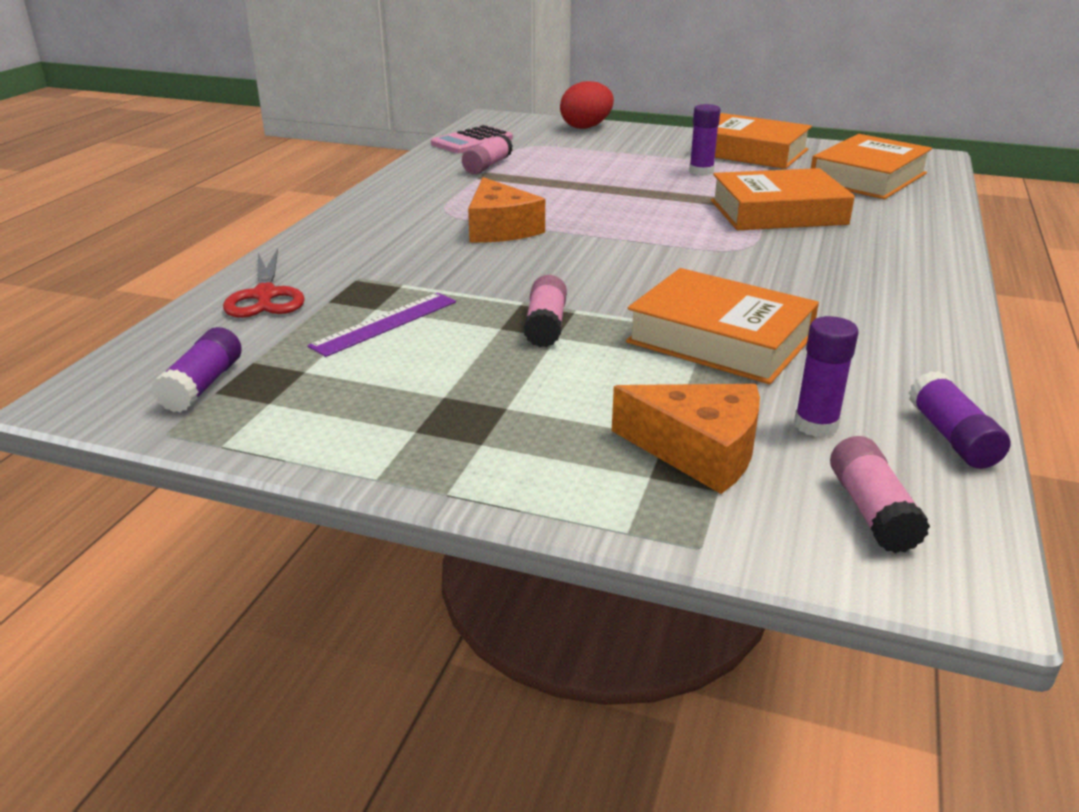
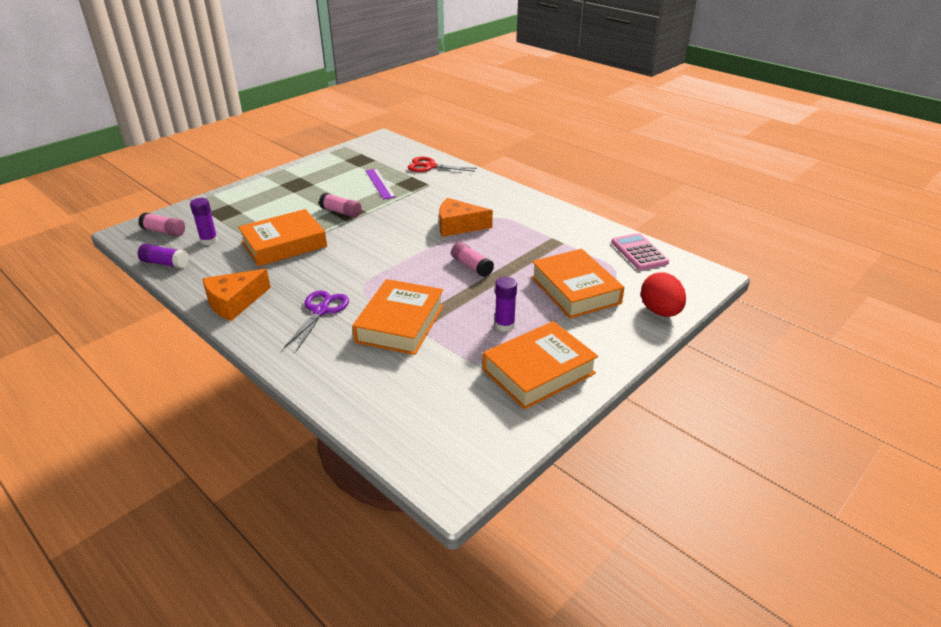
camera: 115 degrees right, 5 degrees up
purple glue stick [152,327,242,413] -> none
pink glue stick [462,134,513,175] -> pink glue stick moved to [451,242,494,277]
orange cheese [612,384,760,494] -> orange cheese moved to [203,269,271,321]
orange book [811,134,932,199] -> orange book moved to [531,249,625,319]
none -> purple scissors [284,291,349,351]

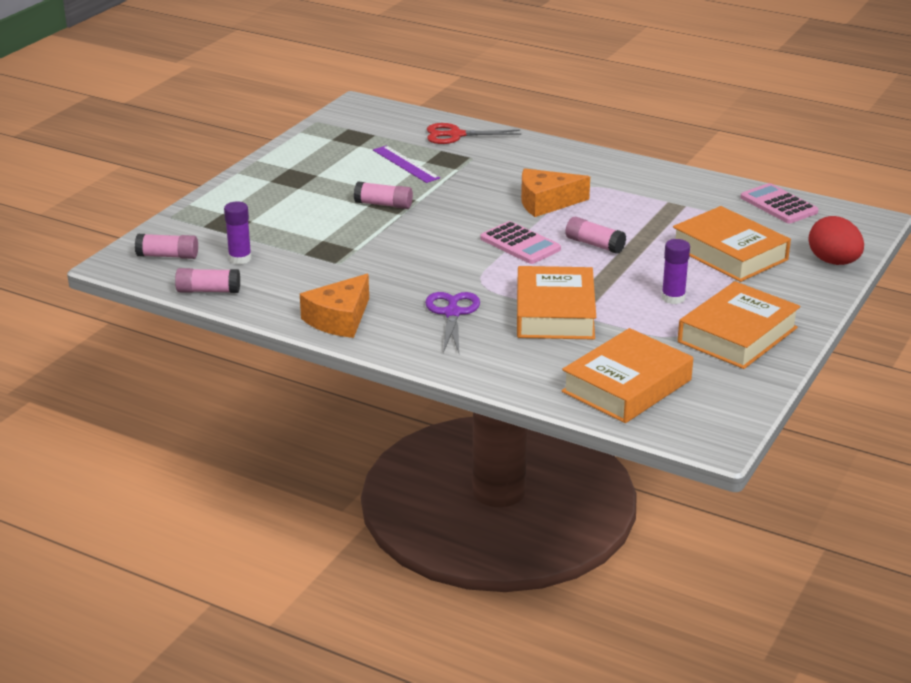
camera: 15 degrees left, 5 degrees down
purple glue stick [138,244,189,269] -> pink glue stick [175,268,240,293]
orange book [238,209,327,267] -> orange book moved to [561,328,693,423]
none -> pink calculator [480,221,561,264]

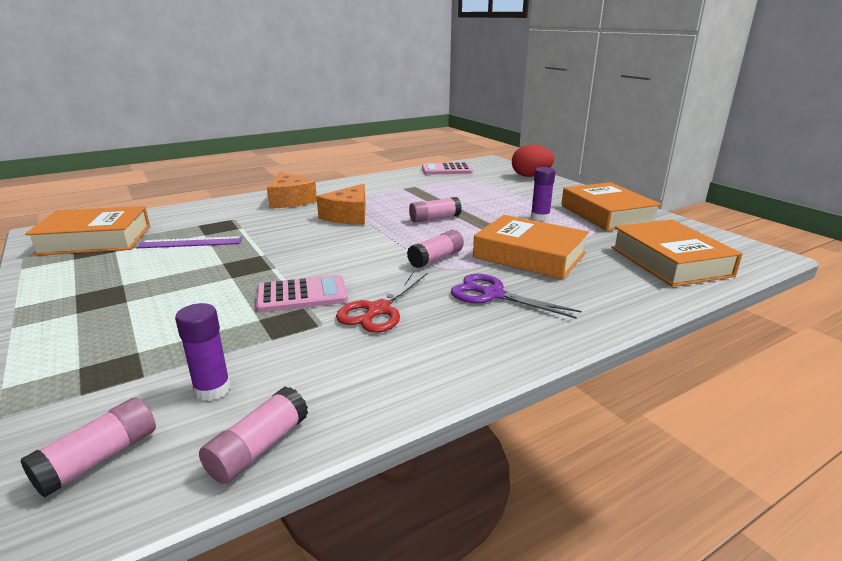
camera: 60 degrees left, 5 degrees down
orange cheese [300,274,369,338] -> orange cheese moved to [267,172,317,208]
pink glue stick [354,181,413,209] -> pink glue stick moved to [407,230,464,268]
red scissors [427,123,521,144] -> red scissors moved to [336,271,427,333]
pink calculator [480,221,561,264] -> pink calculator moved to [256,275,348,312]
orange book [673,206,791,282] -> orange book moved to [25,206,150,256]

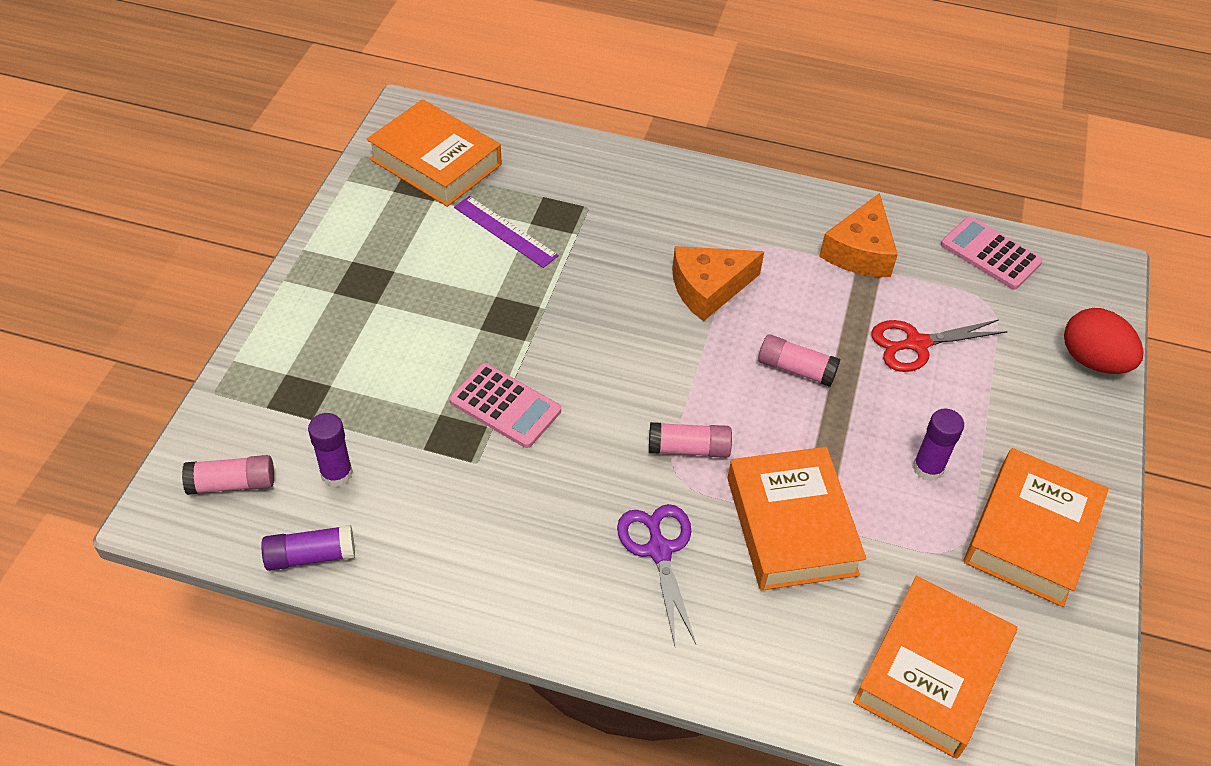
camera: 45 degrees right, 25 degrees up
pink glue stick [199,387,308,484] -> purple glue stick [261,525,355,571]
orange cheese [267,172,317,208] -> orange cheese moved to [819,193,898,277]
red scissors [336,271,427,333] -> red scissors moved to [871,319,1008,372]

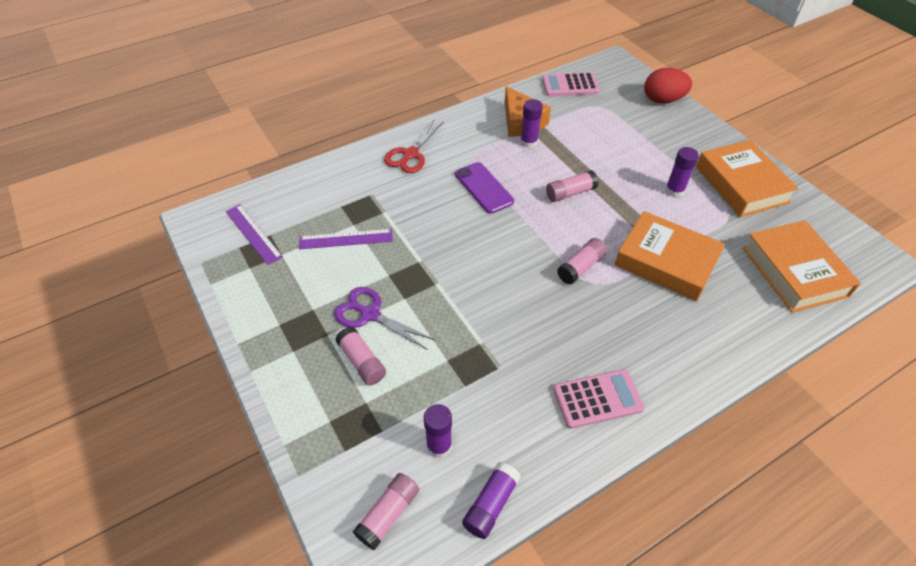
camera: 45 degrees left, 0 degrees up
orange book [367,99,502,207] -> purple ruler [226,204,283,265]
pink calculator [449,363,561,448] -> pink calculator moved to [553,369,645,429]
purple scissors [617,504,696,646] -> purple scissors moved to [334,287,435,350]
orange cheese [672,246,764,322] -> purple phone [455,162,514,214]
red scissors [871,319,1008,372] -> red scissors moved to [384,120,444,173]
none -> pink glue stick [335,326,386,386]
none -> purple glue stick [520,99,543,148]

